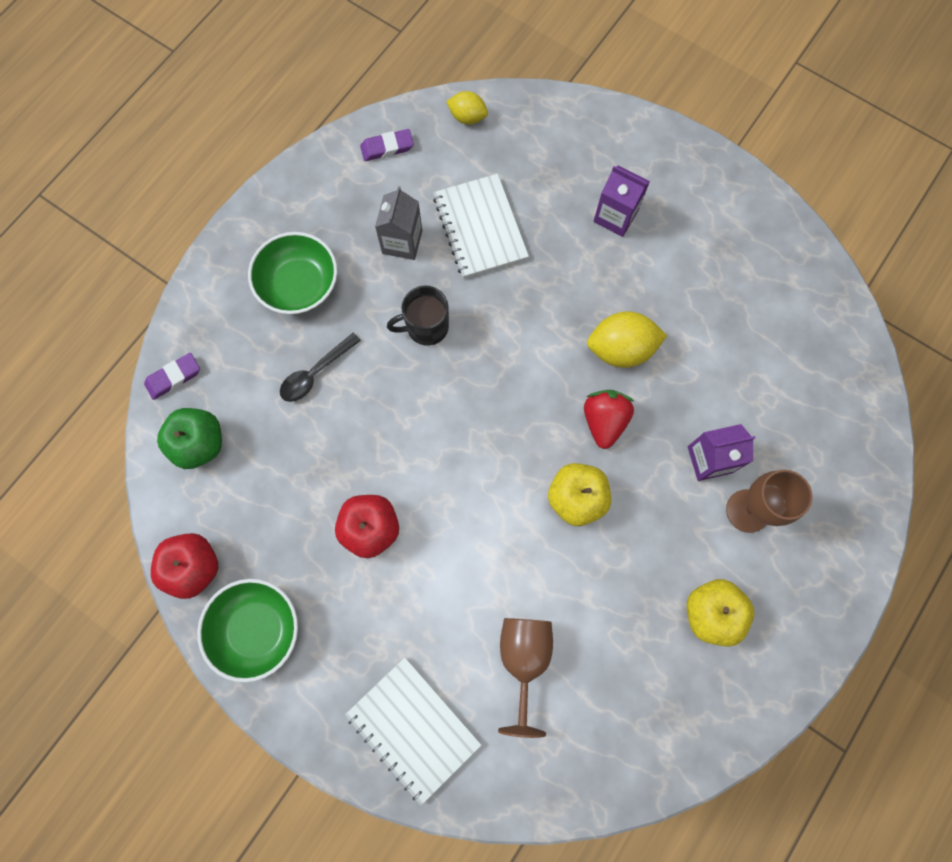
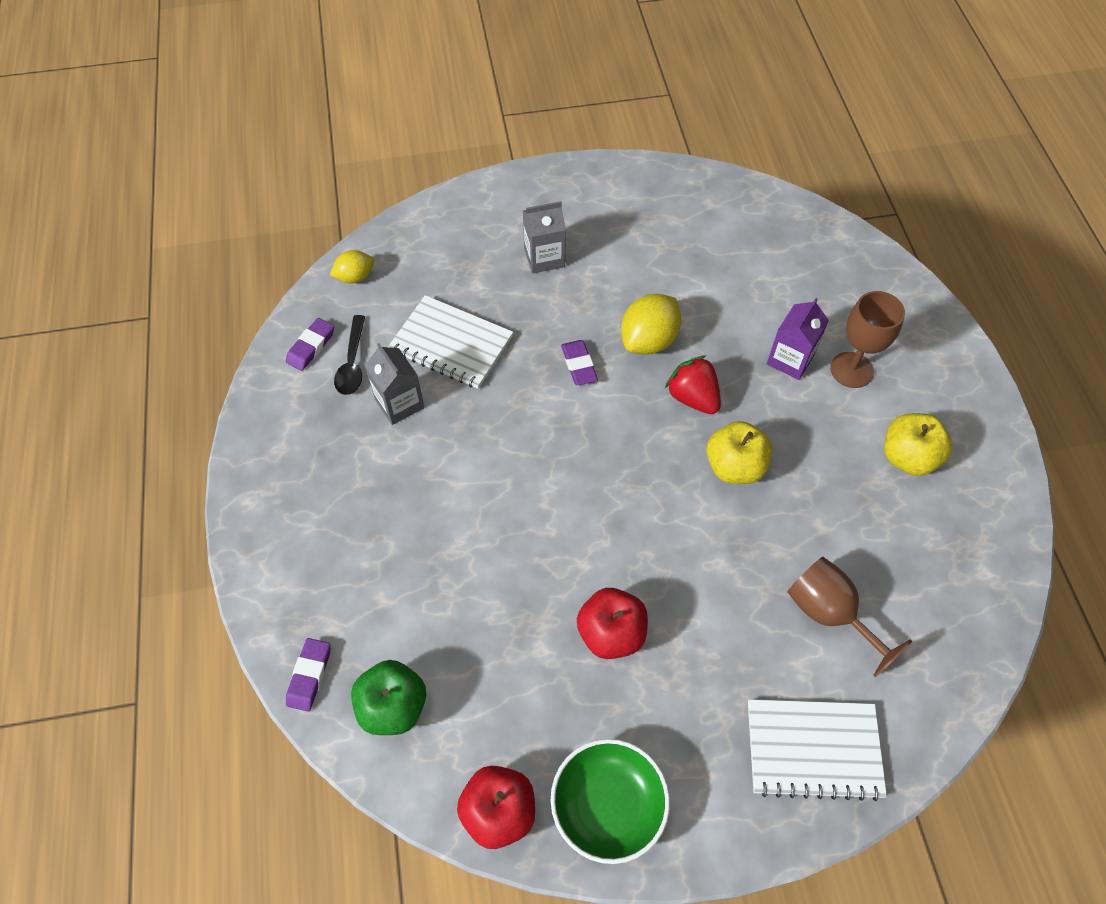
camera: 45 degrees left, 15 degrees down
green bowl [248,232,337,314] -> none
black spoon [280,333,361,402] -> black spoon moved to [334,315,365,395]
black mug [387,286,449,346] -> none
purple carton [593,165,650,237] -> grey carton [523,201,566,274]
none -> purple eraser [561,340,598,385]

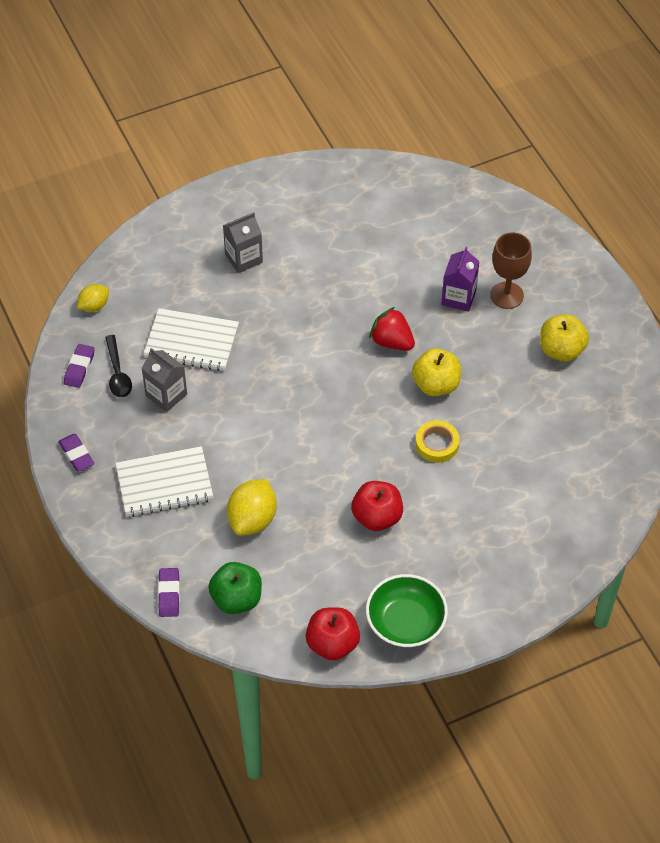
camera: 15 degrees left, 5 degrees down
purple eraser [561,340,598,385] -> purple eraser moved to [58,434,94,472]
yellow lemon [621,294,681,355] -> yellow lemon moved to [227,479,277,536]
white notebook [748,699,887,801] -> white notebook moved to [116,446,213,517]
brown goblet [787,557,912,677] -> none
none -> yellow tape [415,420,460,463]

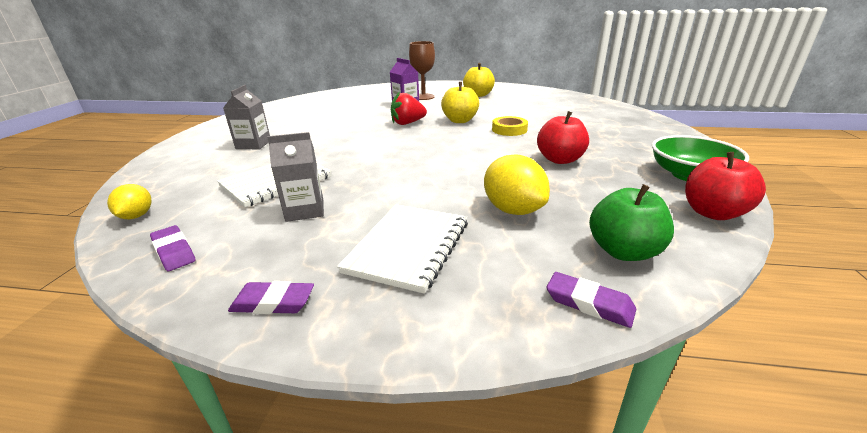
camera: 55 degrees left, 25 degrees down
black spoon [105,335,132,398] -> none

